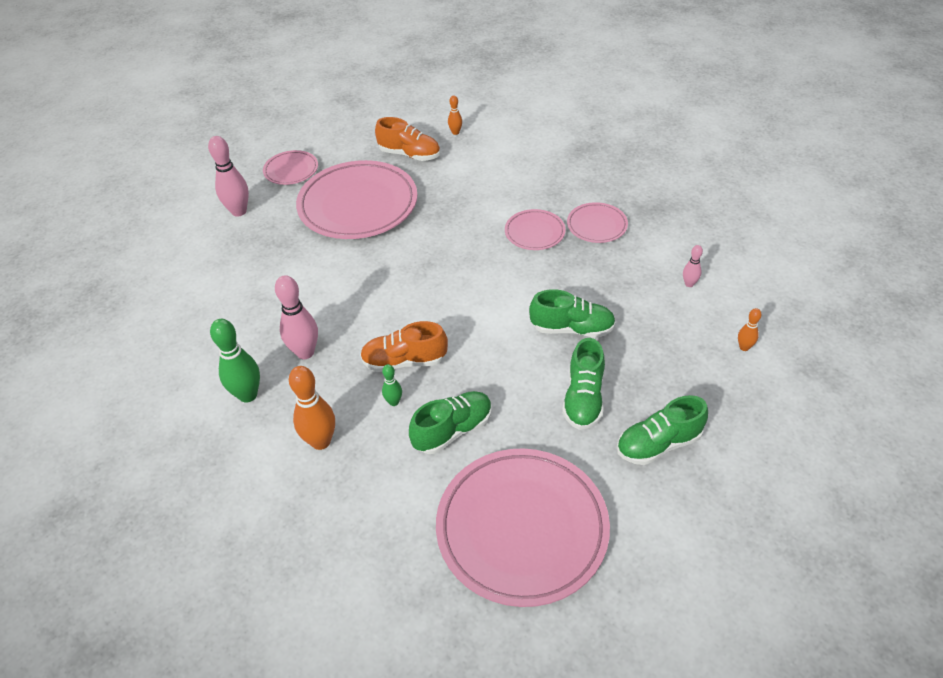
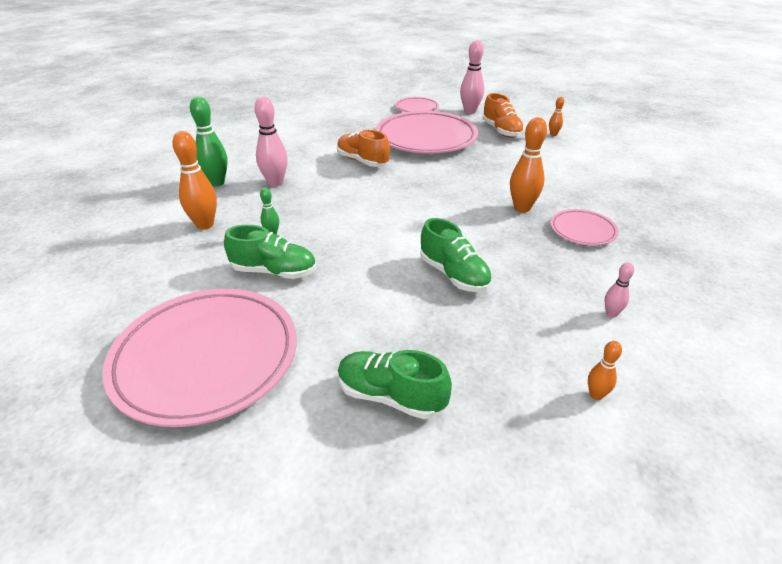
camera: 45 degrees right, 10 degrees down
pink bowling pin [208,136,249,217] -> pink bowling pin moved to [460,40,484,114]
orange shoe [360,321,448,372] -> orange shoe moved to [337,130,390,167]
pink plate [505,209,566,250] -> orange bowling pin [510,117,547,212]
green shoe [562,338,605,430] -> none

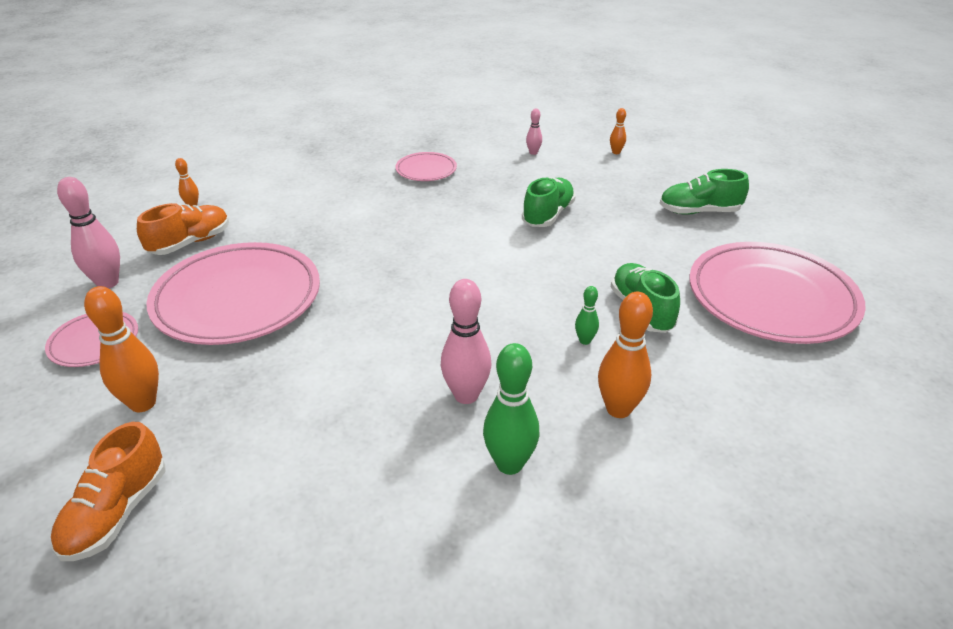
camera: 115 degrees left, 0 degrees up
orange shoe [337,130,390,167] -> orange shoe moved to [51,422,166,561]
green shoe [338,350,452,419] -> green shoe turned 90 degrees clockwise [659,169,749,215]
orange bowling pin [510,117,547,212] -> orange bowling pin moved to [84,286,159,412]

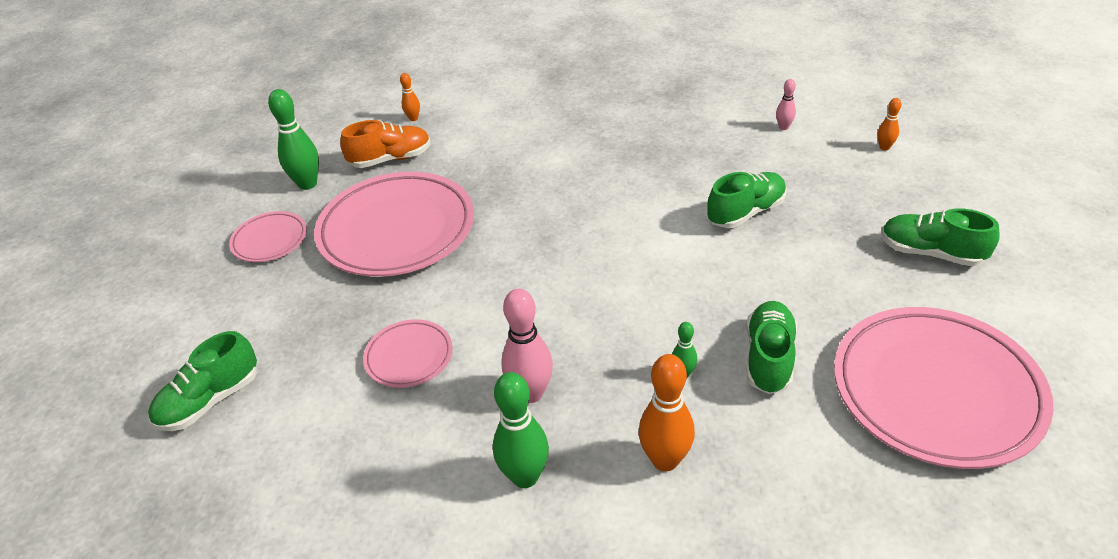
camera: 30 degrees right, 5 degrees up
orange shoe [51,422,166,561] -> green shoe [148,331,257,431]
pink bowling pin [57,177,120,289] -> green bowling pin [268,89,319,190]
orange bowling pin [84,286,159,412] -> none
pink plate [395,152,457,181] -> pink plate moved to [363,319,453,388]

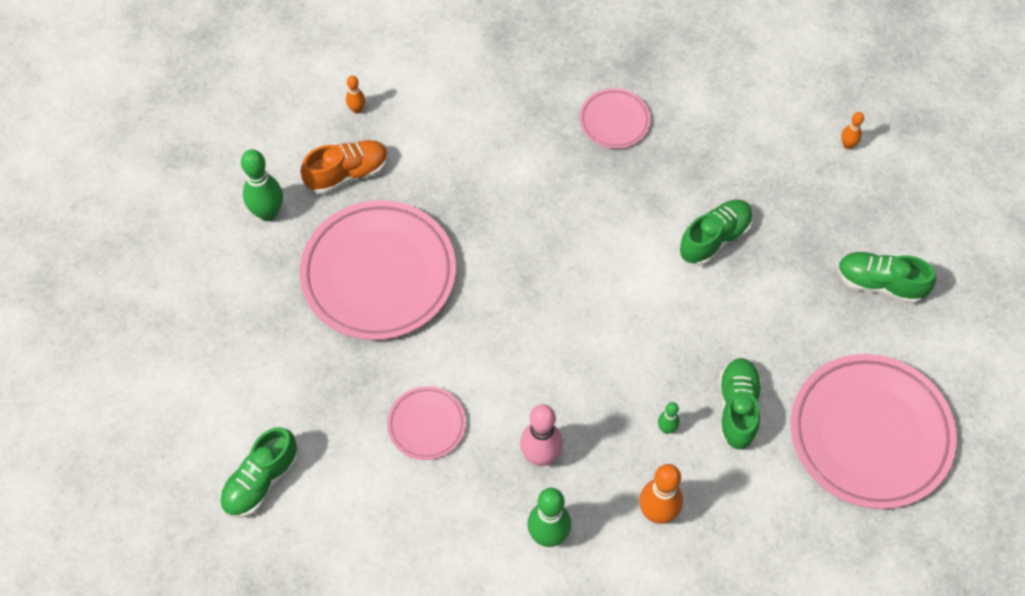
camera: 10 degrees left, 20 degrees up
pink plate [229,211,307,262] -> pink plate moved to [580,88,651,149]
pink bowling pin [776,79,796,130] -> none

